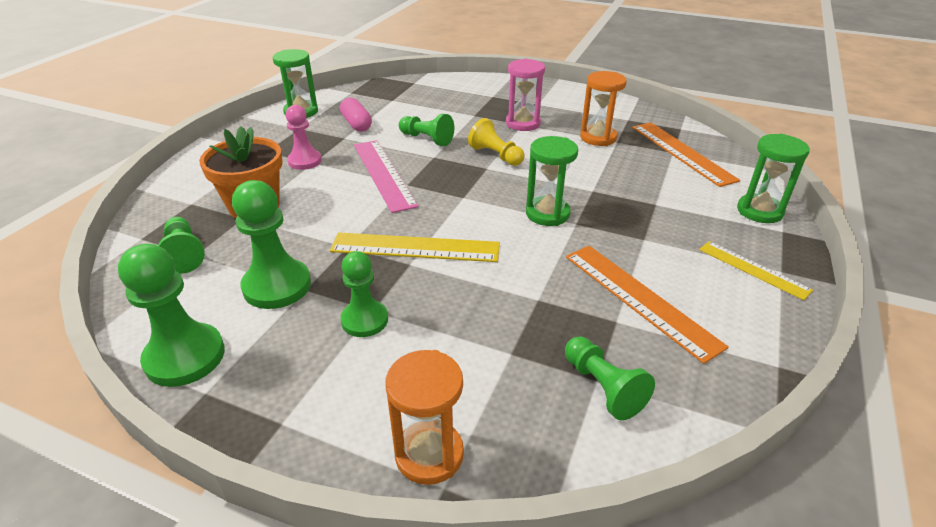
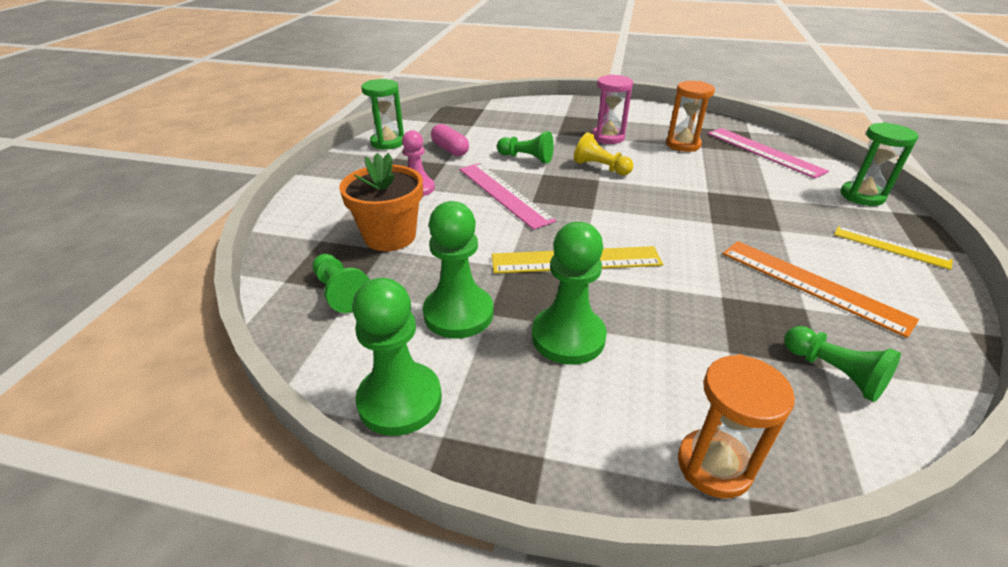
camera: 10 degrees left, 0 degrees up
green pawn [340,251,388,337] -> green pawn [532,222,607,365], size x1.52
green hourglass [526,136,578,226] -> none
orange ruler [632,123,740,187] -> pink ruler [707,128,829,179]

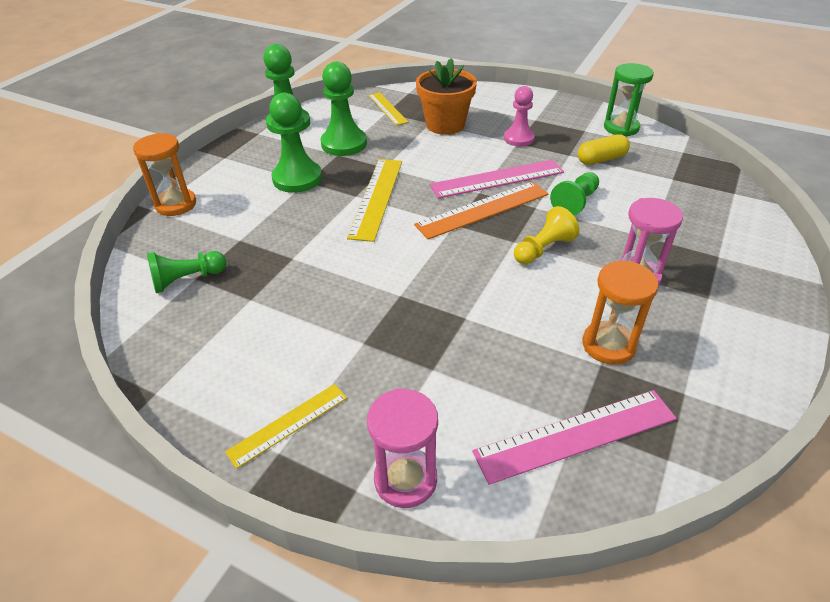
camera: 105 degrees right, 5 degrees up
green pawn [312,254,370,313] -> yellow ruler [369,93,408,125]
pink capsule [431,124,469,156] -> yellow capsule [578,134,630,165]
orange ruler [723,241,919,338] -> orange ruler moved to [414,182,548,239]
green hourglass [840,122,919,206] -> pink hourglass [367,388,438,508]

